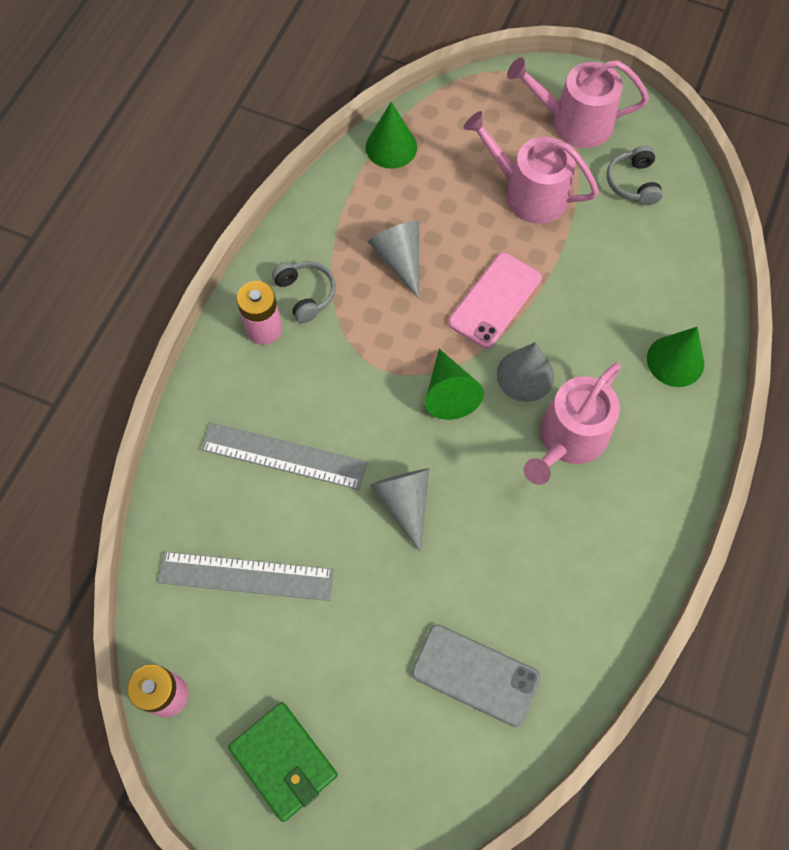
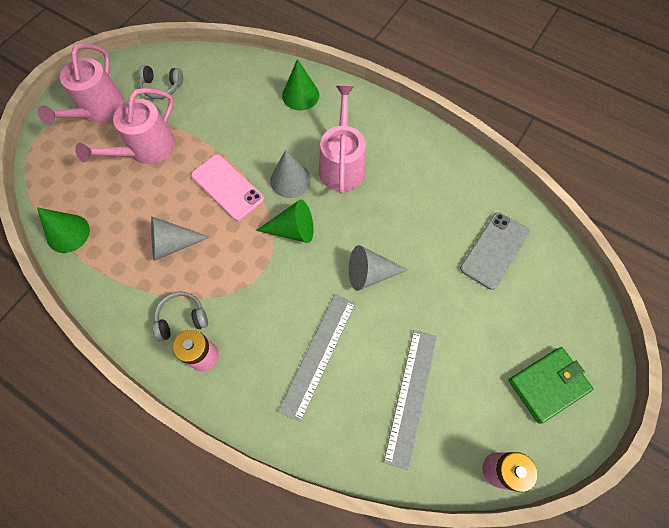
camera: 80 degrees left, 0 degrees up
pink watering can [524,363,621,485] -> pink watering can turned 135 degrees counterclockwise [319,86,366,194]

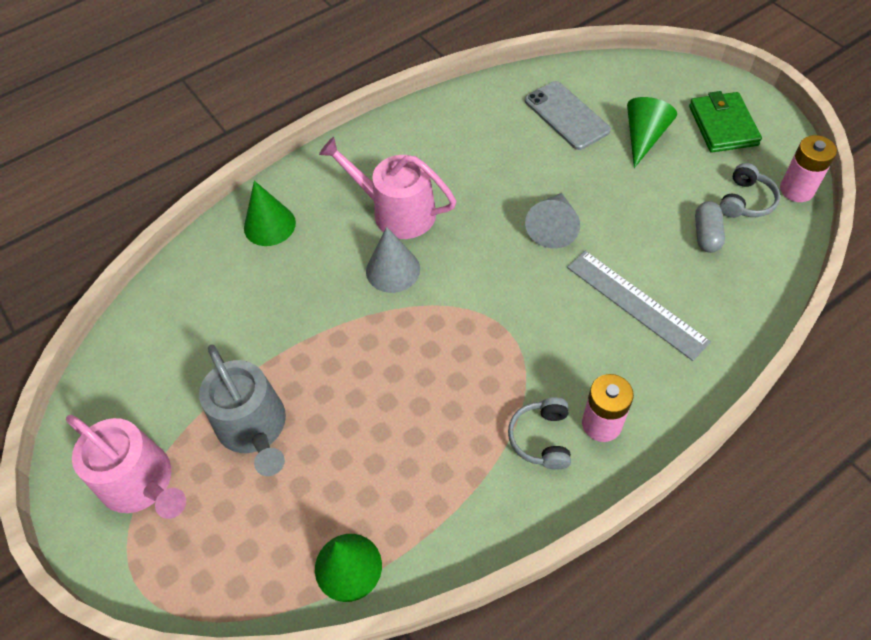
camera: 65 degrees left, 10 degrees down
pink watering can [75,88,175,164] -> grey watering can [199,344,286,476]
grey headphones [139,65,183,99] -> grey headphones moved to [719,163,780,218]
grey cone [151,216,210,261] -> none
pink phone [191,154,264,221] -> none
green cone [256,200,314,243] -> green cone moved to [627,97,677,168]
grey ruler [383,330,437,471] -> grey capsule [695,201,725,253]

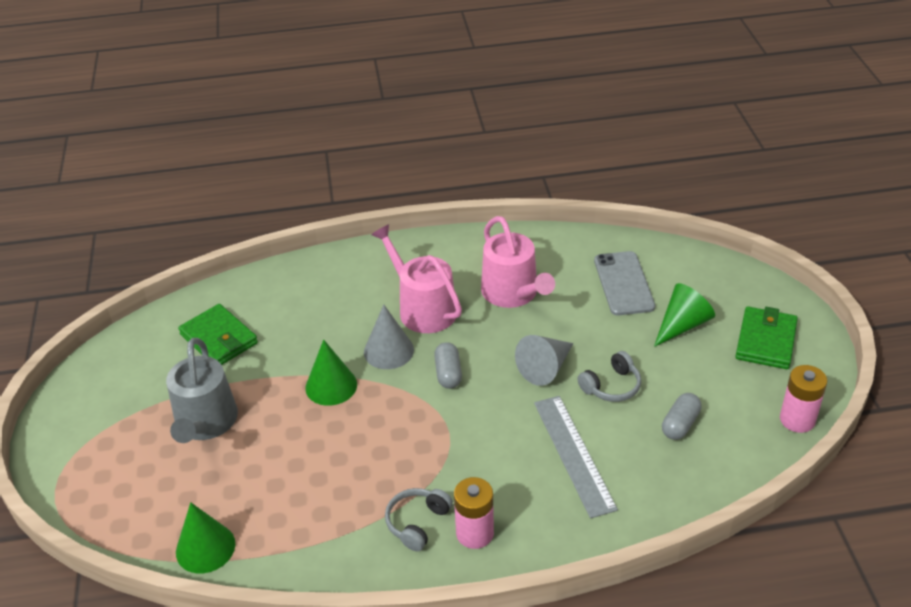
camera: 25 degrees right, 15 degrees down
pink watering can [66,415,186,519] -> pink watering can moved to [481,216,555,308]
green cone [244,181,296,246] -> green cone moved to [305,339,357,406]
grey headphones [719,163,780,218] -> grey headphones moved to [577,351,641,402]
none -> green wallet [178,304,258,365]
none -> grey capsule [434,342,462,389]

